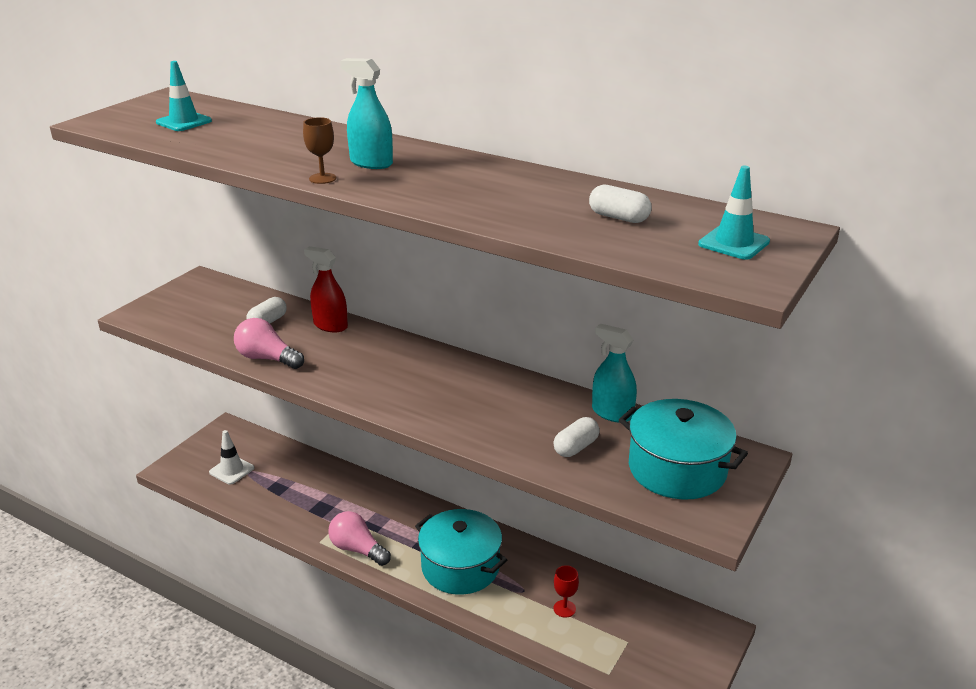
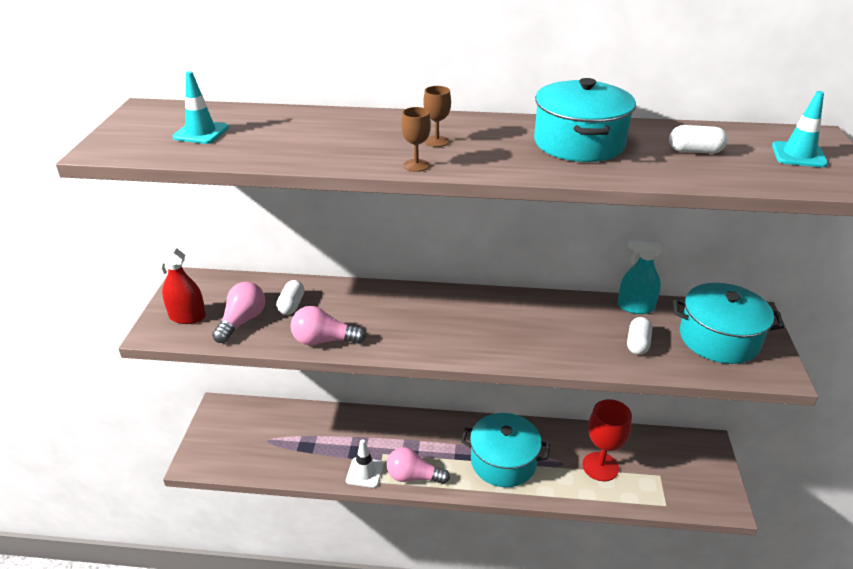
camera: 25 degrees left, 5 degrees up
white traffic cone [209,430,254,485] -> white traffic cone moved to [346,439,384,488]
red spray bottle [304,246,348,332] -> red spray bottle moved to [150,248,206,324]
turquoise spray bottle [340,58,393,169] -> brown goblet [423,86,451,147]
red goblet [554,565,579,617] -> red goblet [583,399,632,481], size x1.98
none -> pink light bulb [212,282,265,343]
none -> turquoise pot [534,78,636,162]

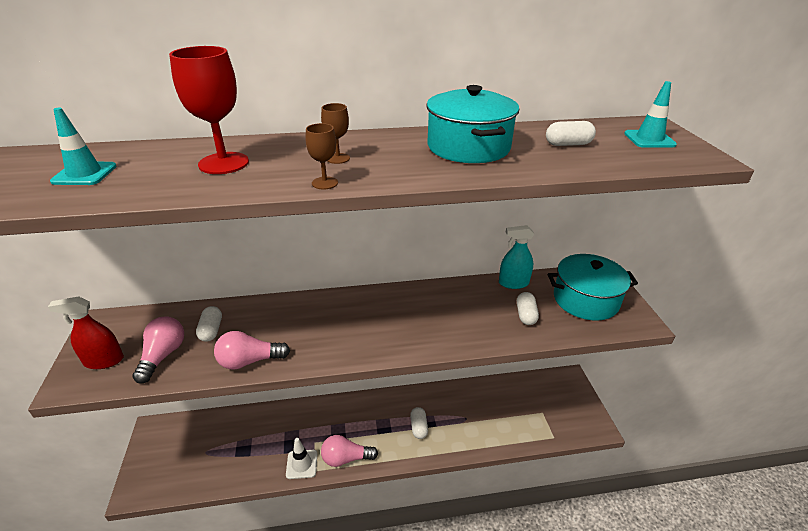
camera: 15 degrees left, 0 degrees up
turquoise pot [461,413,550,487] -> white capsule [410,407,428,439]
red goblet [583,399,632,481] -> red goblet moved to [169,46,249,174]

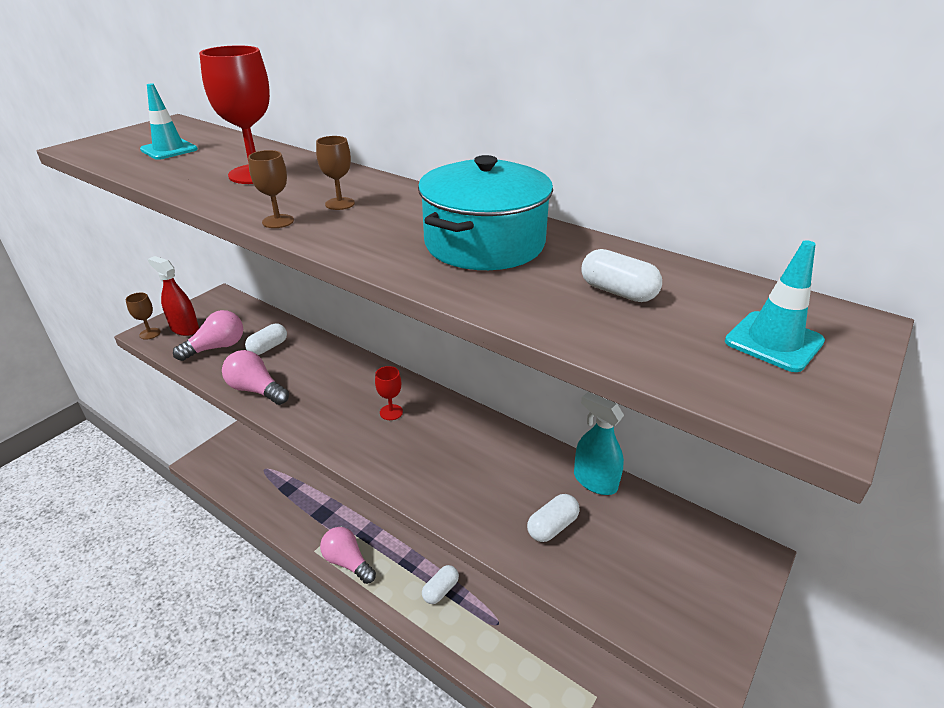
camera: 45 degrees right, 0 degrees up
white traffic cone [286,438,317,479] -> none
turquoise pot [548,254,638,321] -> none
none -> brown goblet [126,292,161,340]
none -> red goblet [375,366,403,420]

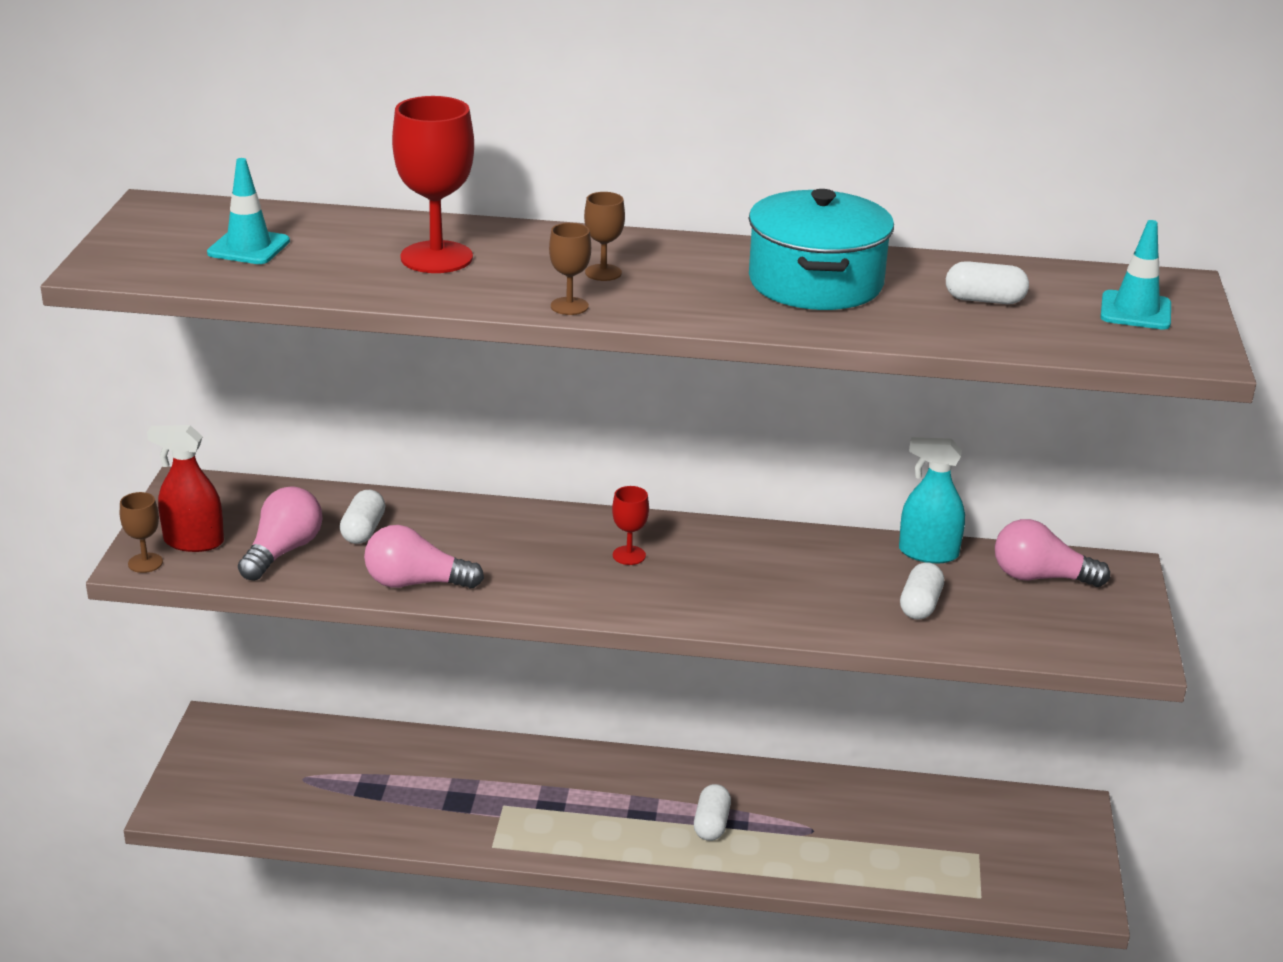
camera: 30 degrees left, 5 degrees down
pink light bulb [320,527,376,584] -> pink light bulb moved to [995,519,1110,587]

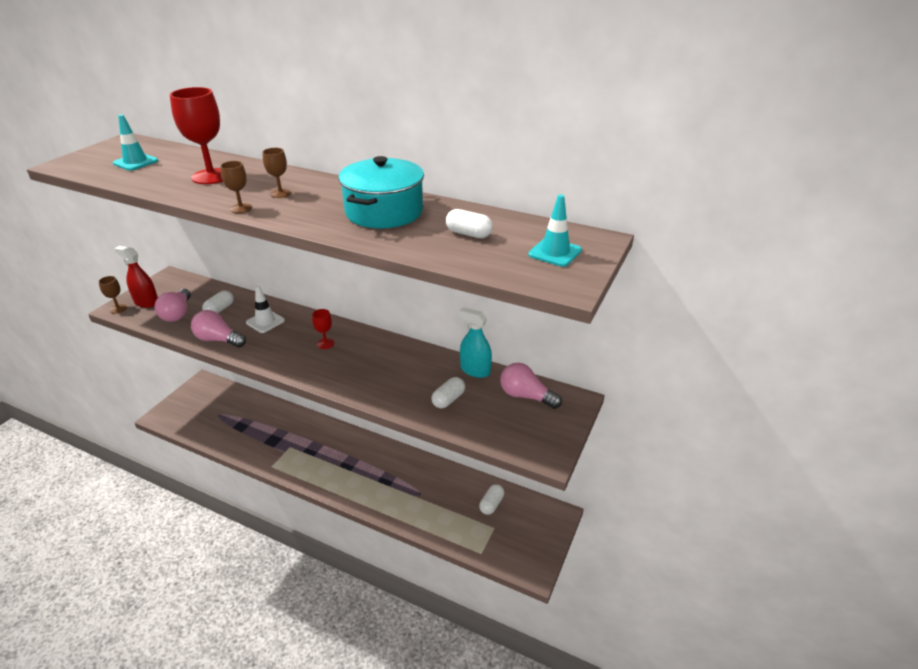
camera: 20 degrees right, 5 degrees up
pink light bulb [238,486,323,581] -> pink light bulb turned 135 degrees clockwise [154,288,191,322]
white capsule [694,784,731,841] -> white capsule moved to [479,484,504,515]
none -> white traffic cone [246,285,285,333]

